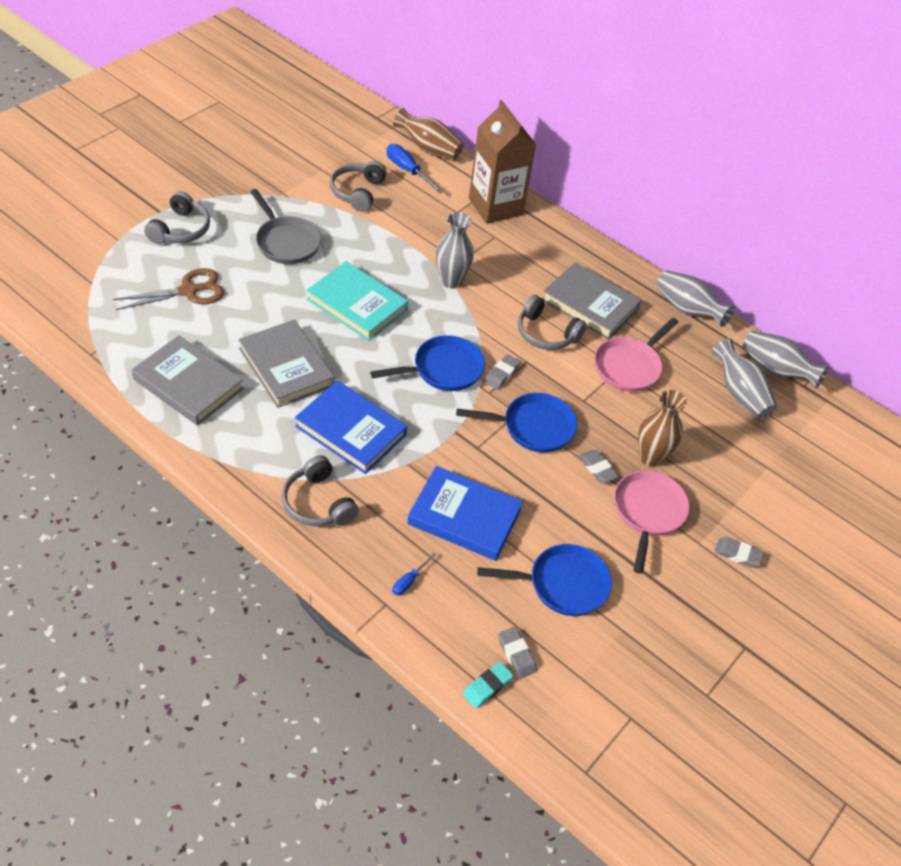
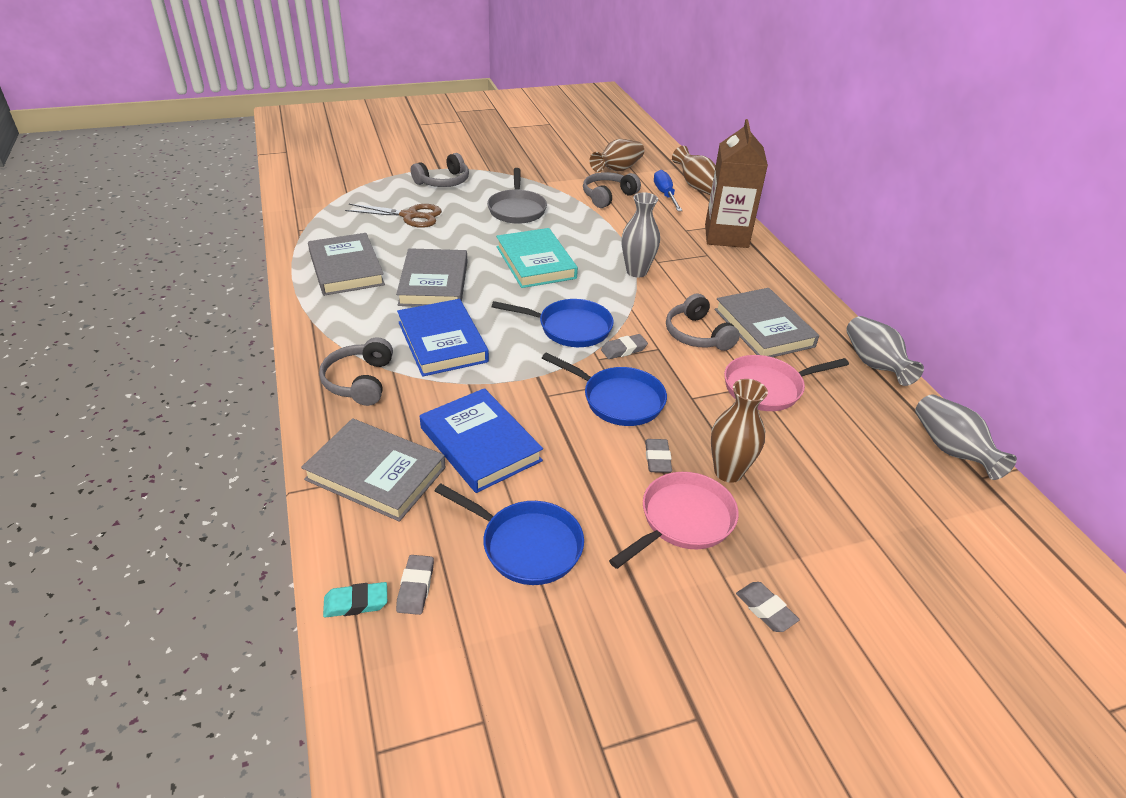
camera: 35 degrees right, 10 degrees down
blue screwdriver [392,552,436,595] -> grey book [301,418,446,522]
grey vase [711,338,777,419] -> none
none -> brown vase [590,139,644,172]

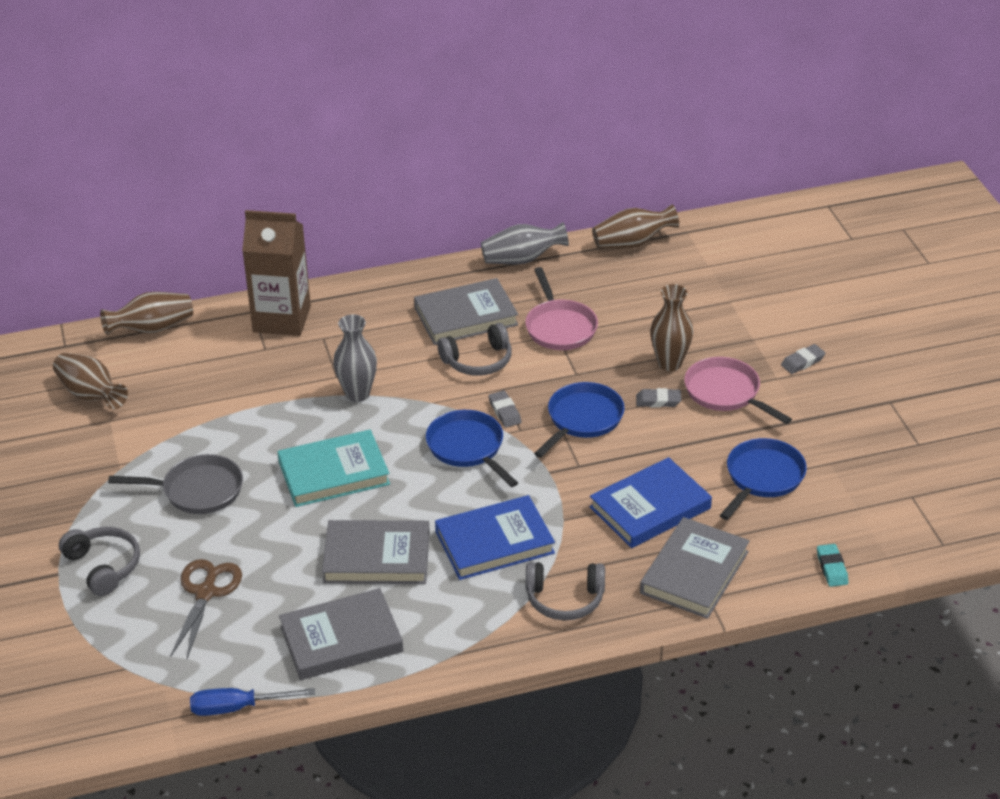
camera: 85 degrees left, 0 degrees up
grey eraser [396,555,434,615] -> none
blue pan [492,299,614,347] -> blue pan turned 45 degrees counterclockwise [426,410,518,487]
grey headphones [583,172,641,208] -> none
blue screwdriver [654,170,683,211] -> blue screwdriver moved to [190,688,315,716]
grey vase [915,394,1017,480] -> brown vase [592,204,679,249]

